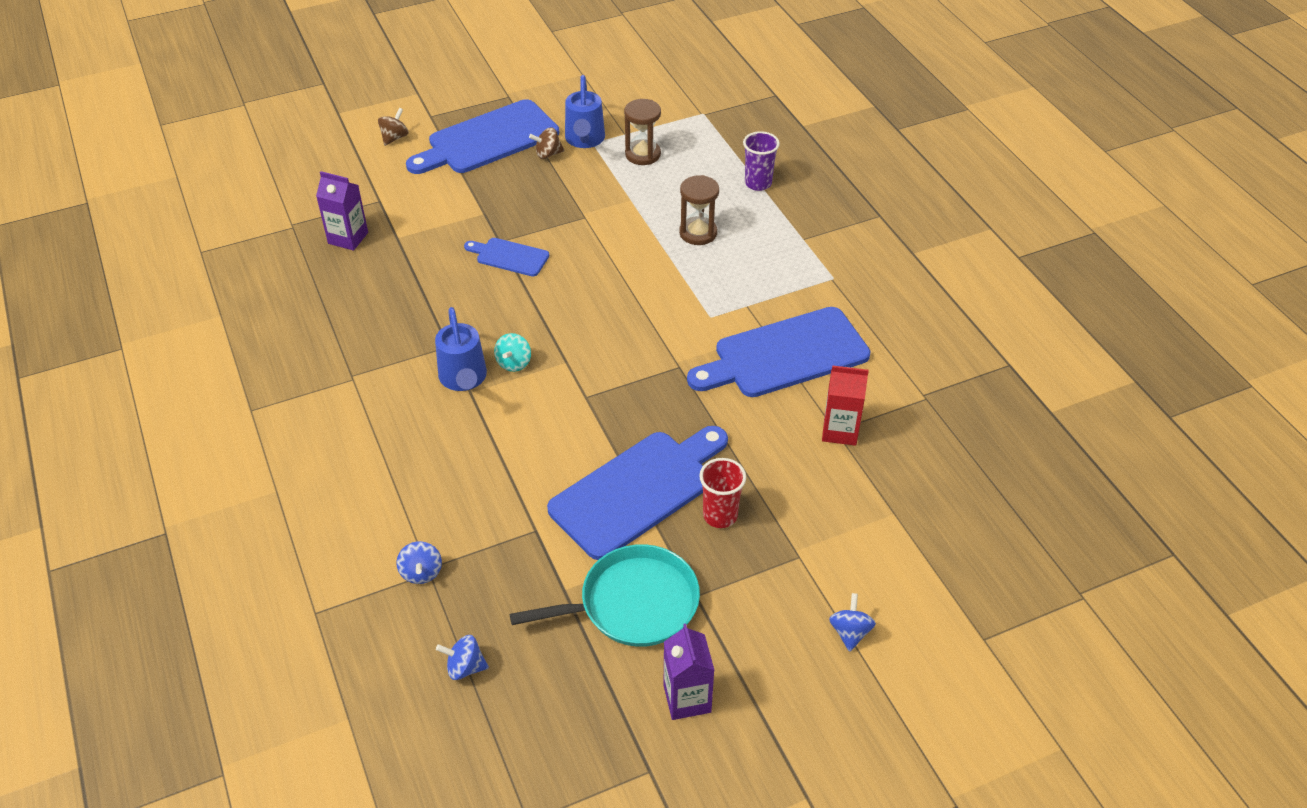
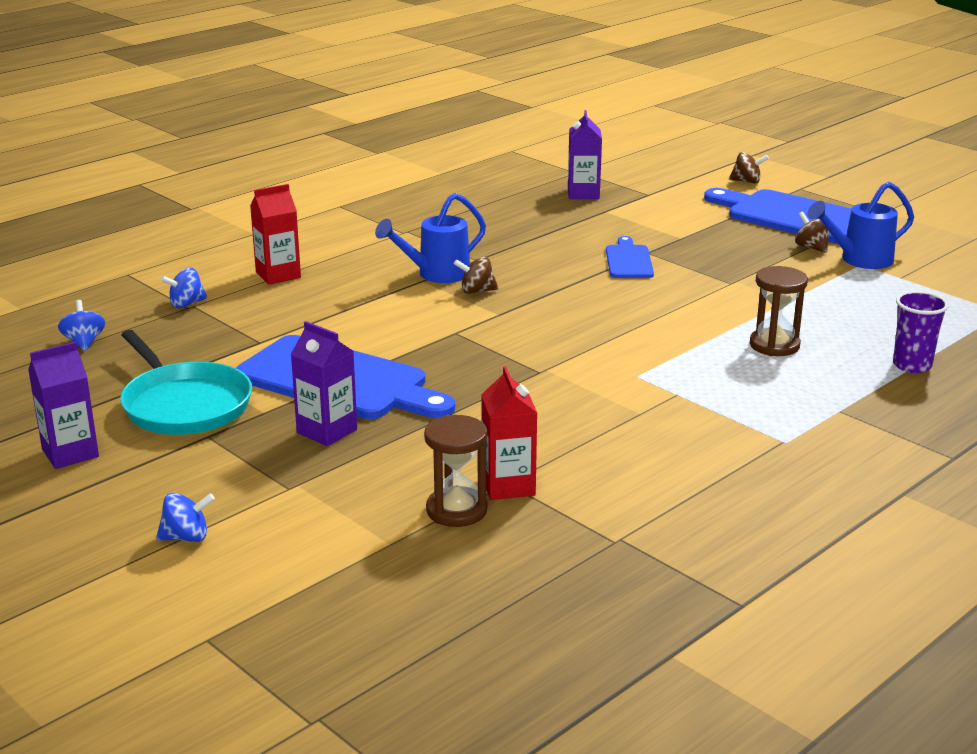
camera: 70 degrees right, 20 degrees down
turquoise spinning top [494,333,531,372] -> brown spinning top [454,256,498,294]
brown hourglass [624,99,661,165] -> brown hourglass moved to [424,415,487,527]
blue cutting board [687,307,871,397] -> none
red cup [699,458,746,528] -> purple carton [291,321,357,446]
none -> red carton [250,184,301,285]

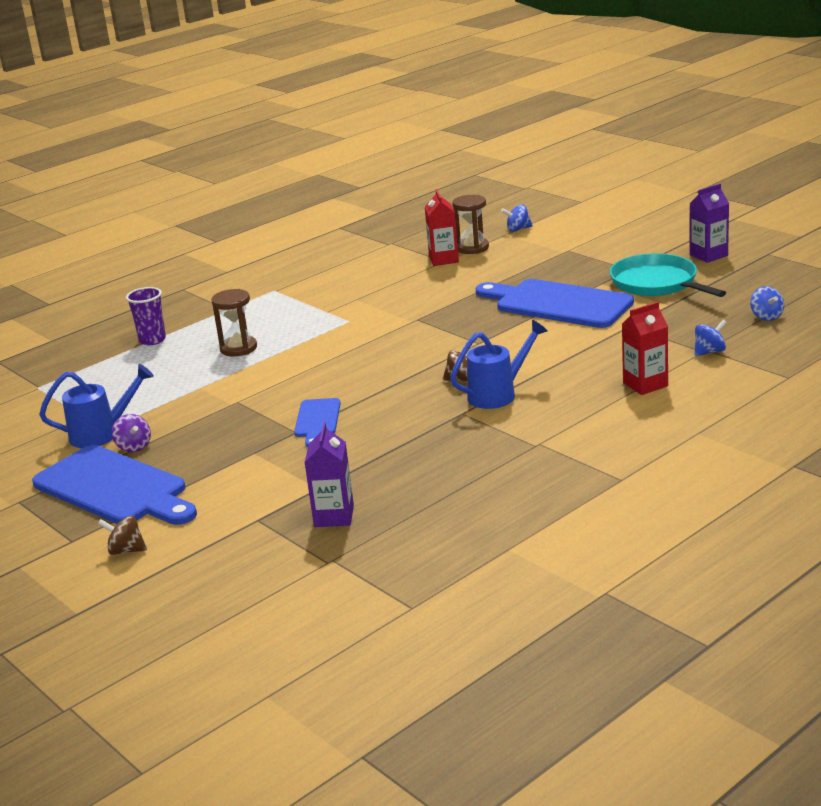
camera: 175 degrees left, 0 degrees up
blue spinning top [156,493,215,542] -> blue spinning top moved to [501,204,533,232]
purple carton [291,321,357,446] -> none
brown spinning top [795,211,829,253] -> purple spinning top [112,414,151,452]

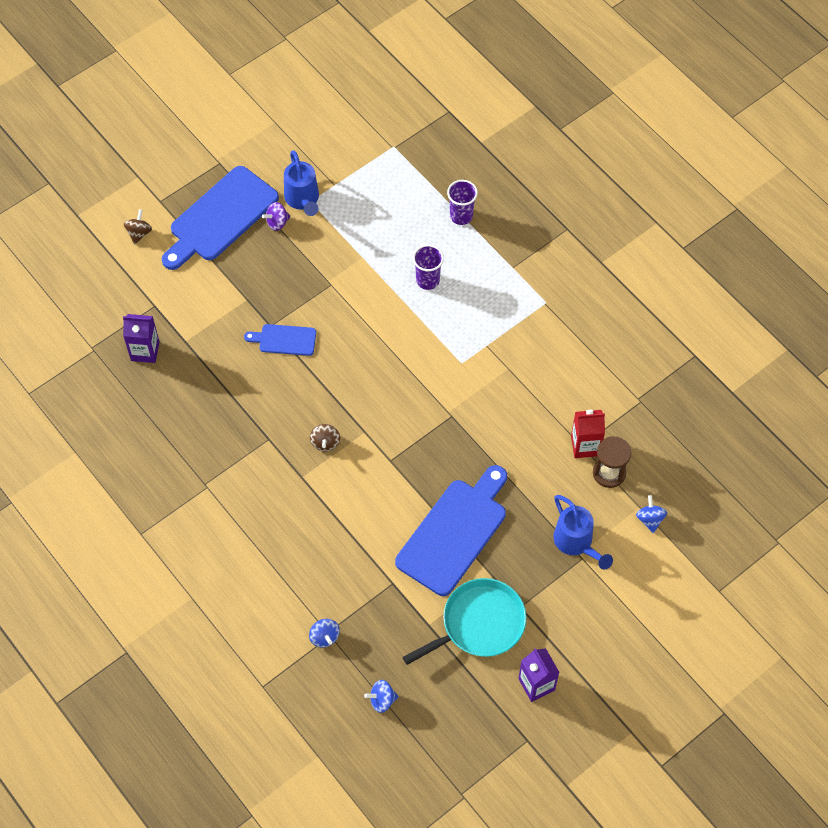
camera: 90 degrees right, 35 degrees up
brown hourglass [211,289,257,357] -> purple cup [413,245,444,290]
blue watering can [450,320,548,409] -> blue watering can moved to [554,495,613,569]
red carton [622,302,668,395] -> none

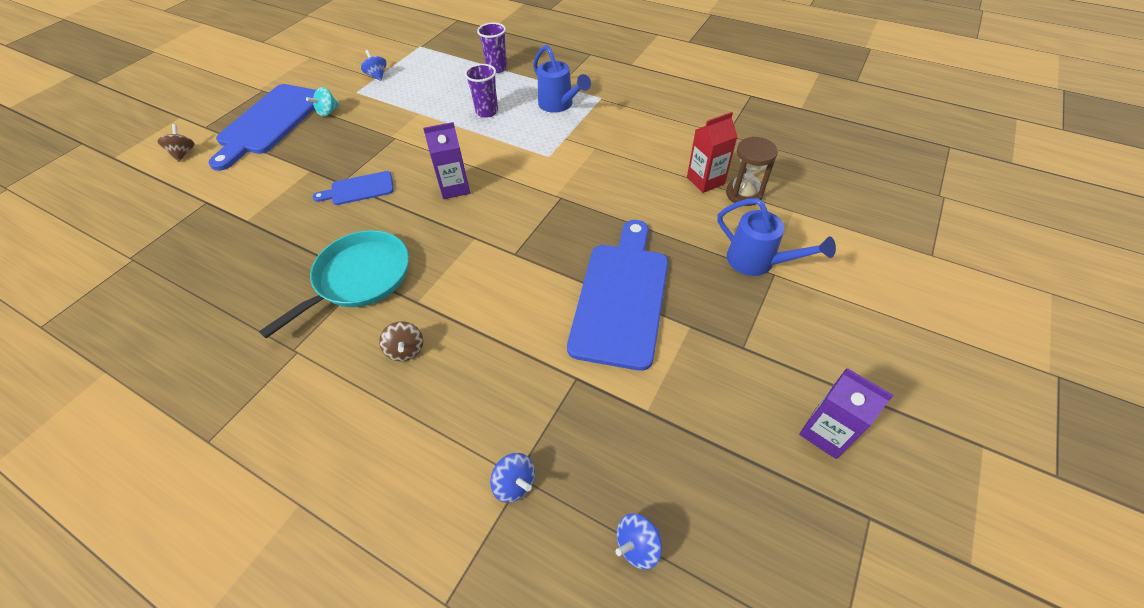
camera: 20 degrees left, 10 degrees down
purple carton [123,314,159,363] -> purple carton moved to [423,122,470,199]
purple spinning top [262,202,290,231] -> turquoise spinning top [306,87,339,117]
blue watering can [284,150,319,216] -> blue watering can moved to [533,45,591,113]
brown spinning top [310,424,340,451] -> brown spinning top moved to [379,322,423,361]
turquoise pan [403,578,527,665] -> turquoise pan moved to [259,230,409,338]
blue spinning top [636,495,667,533] -> blue spinning top moved to [361,50,387,81]

